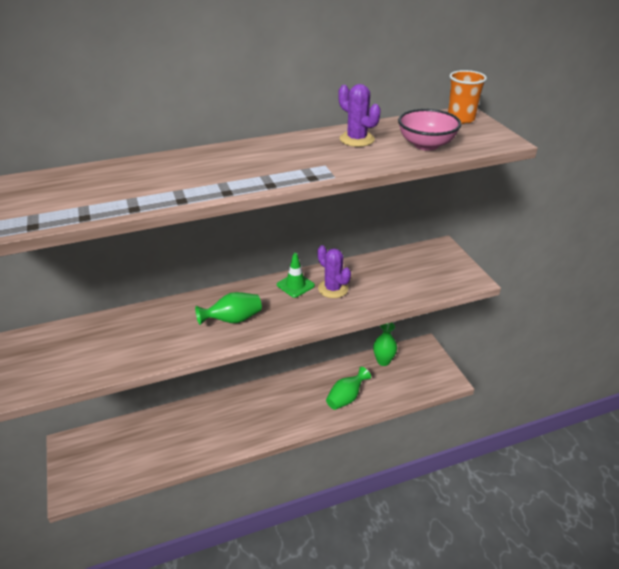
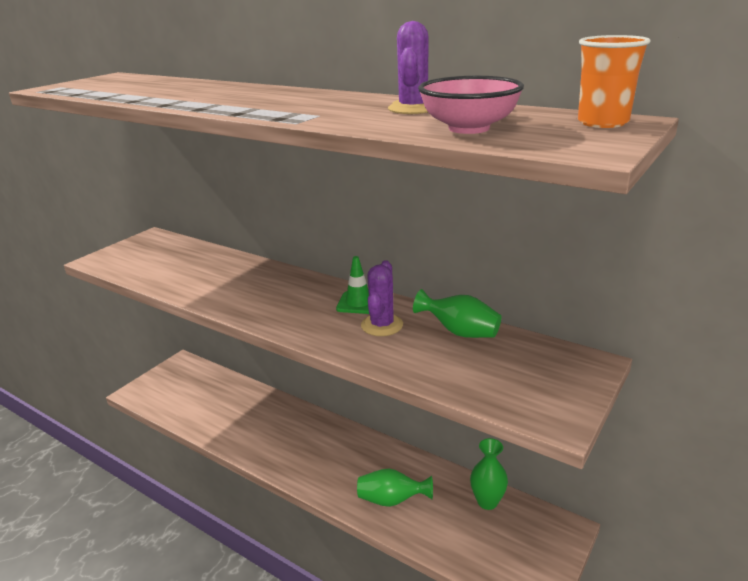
camera: 55 degrees right, 10 degrees down
green vase [195,292,262,325] -> green vase moved to [413,289,501,338]

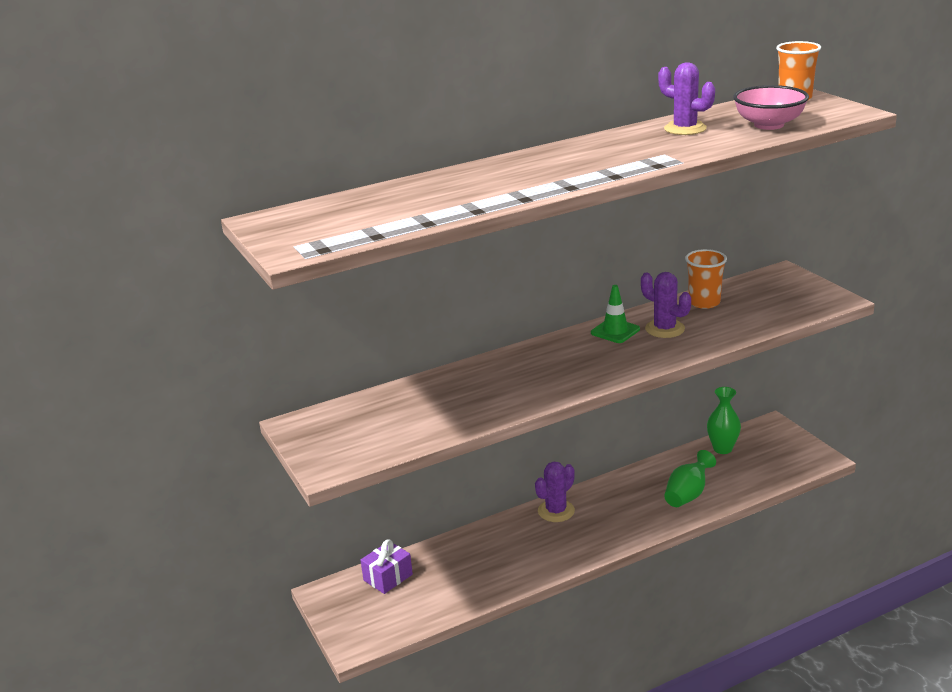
camera: 60 degrees left, 0 degrees up
green vase [413,289,501,338] -> orange cup [685,249,727,309]
none -> purple gift [361,540,413,594]
none -> purple cactus [535,462,575,522]

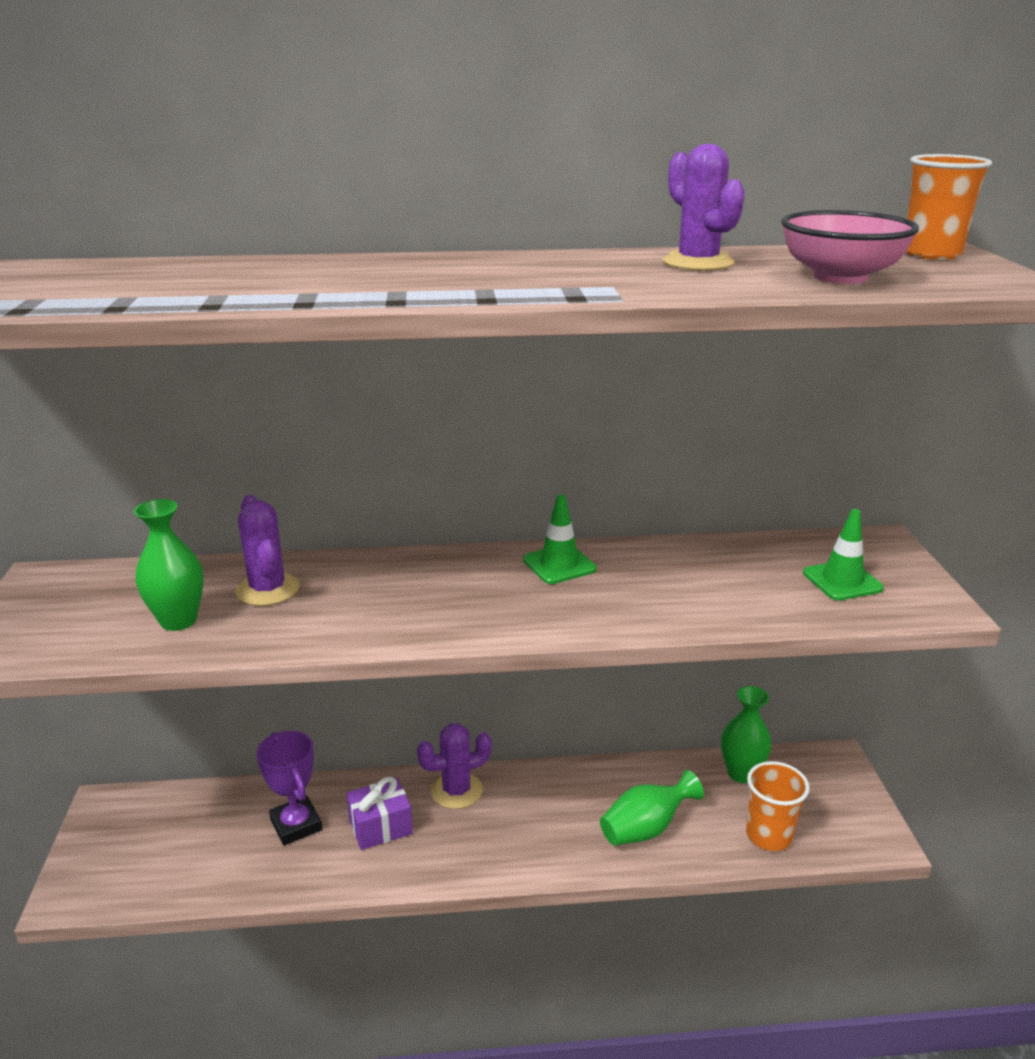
camera: 20 degrees right, 0 degrees up
purple gift [361,540,413,594] -> purple gift moved to [346,777,413,850]
purple cactus [641,272,691,338] -> purple cactus moved to [235,495,300,606]
orange cup [685,249,727,309] -> orange cup moved to [746,761,810,851]
none -> green vase [134,499,204,631]
none -> purple trophy [256,731,322,846]
none -> green traffic cone [803,509,884,600]

